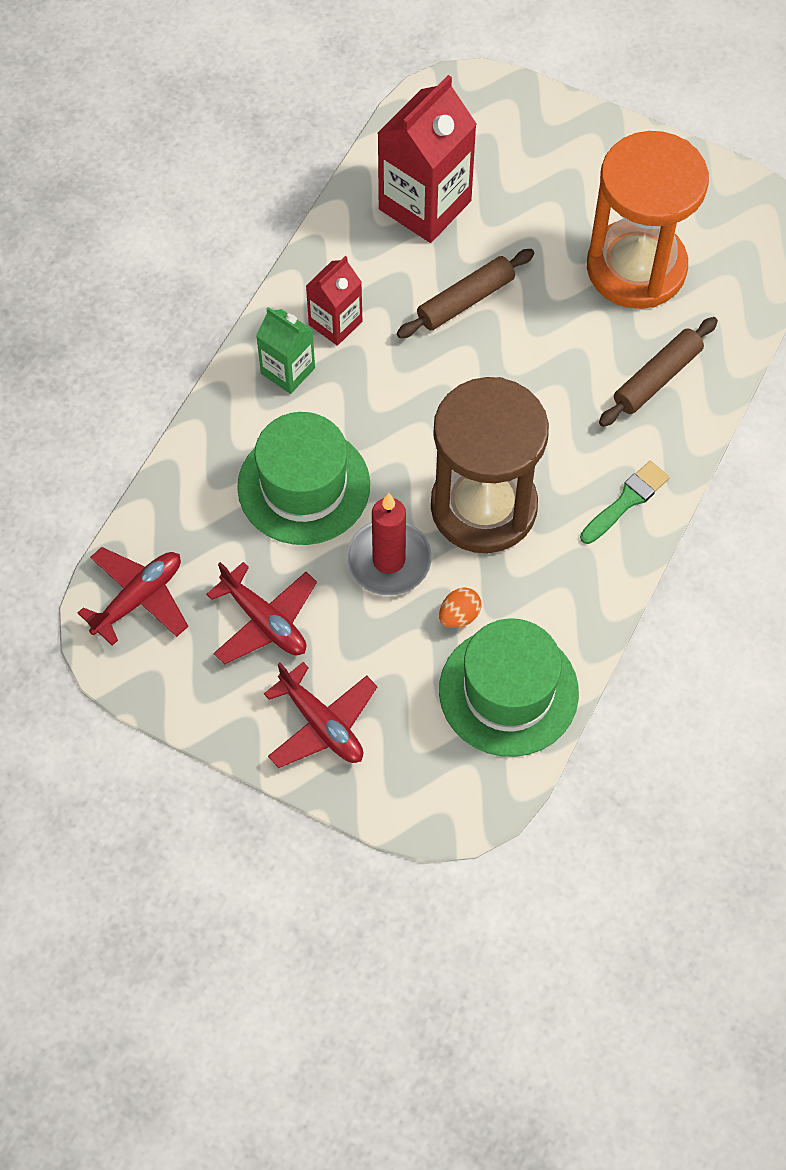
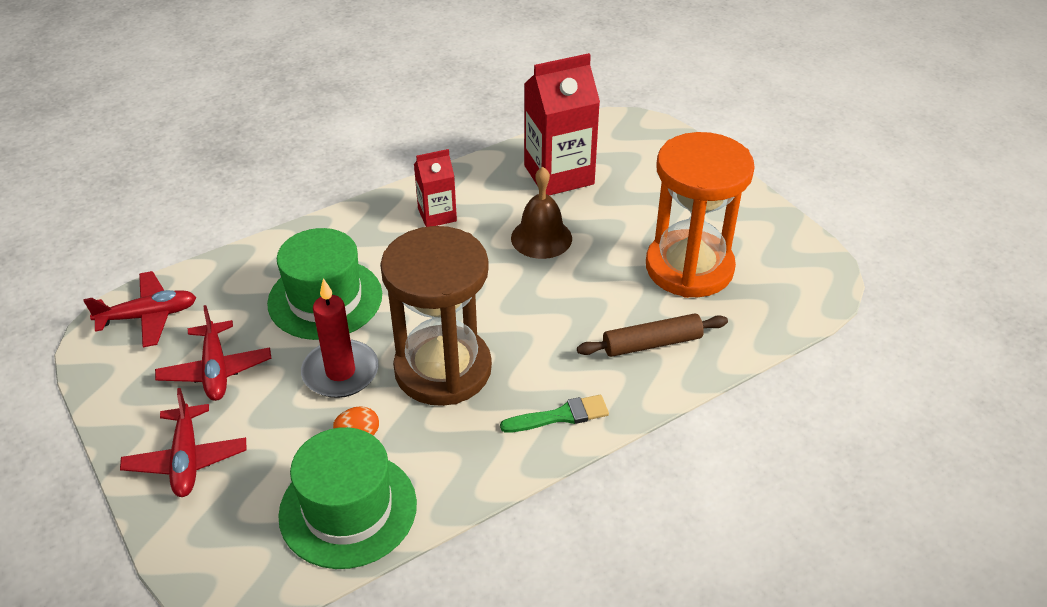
camera: 30 degrees right, 20 degrees down
green carton [256,307,315,394] -> none
brown rolling pin [397,249,534,338] -> brown bell [511,167,572,259]

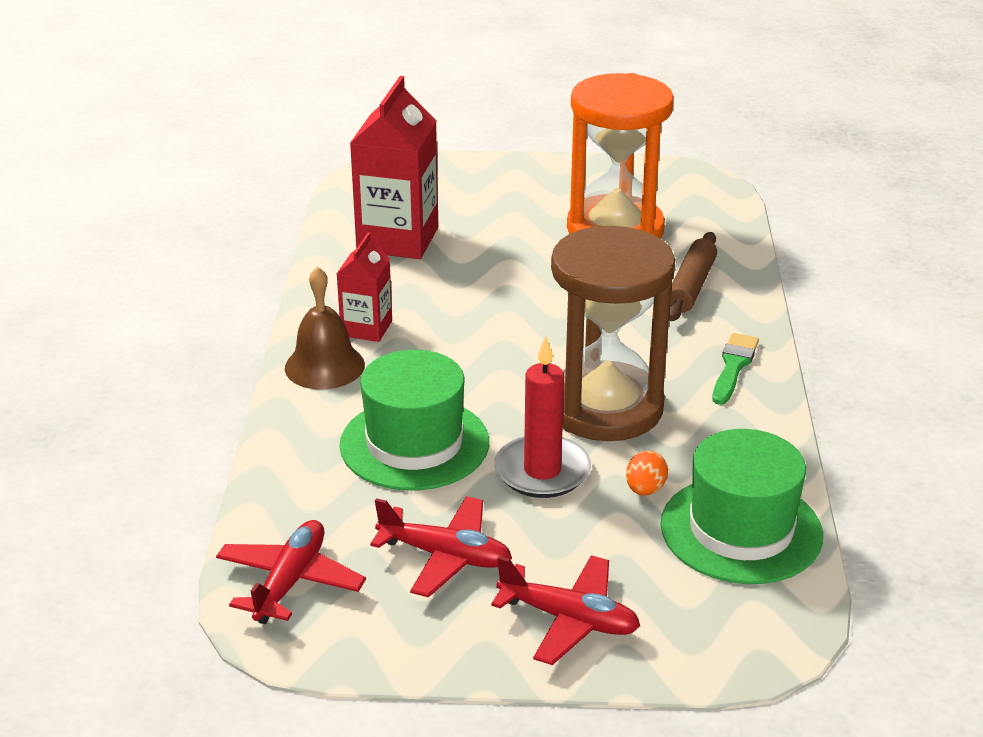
camera: 55 degrees left, 10 degrees down
brown bell [511,167,572,259] -> brown bell moved to [285,266,365,390]

